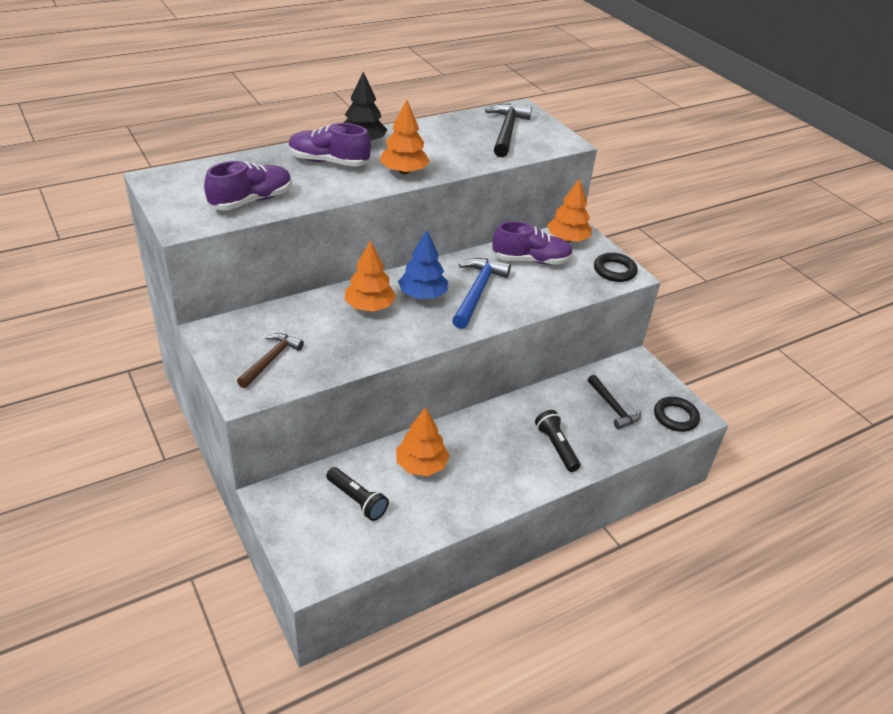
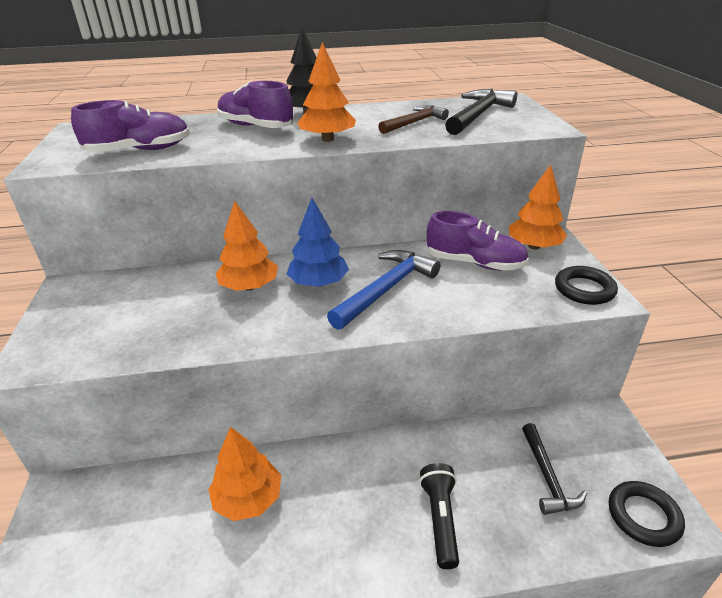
camera: 25 degrees right, 5 degrees down
brown hammer [237,333,304,388] -> brown hammer moved to [378,105,449,134]
black flashlight [326,467,389,521] -> none

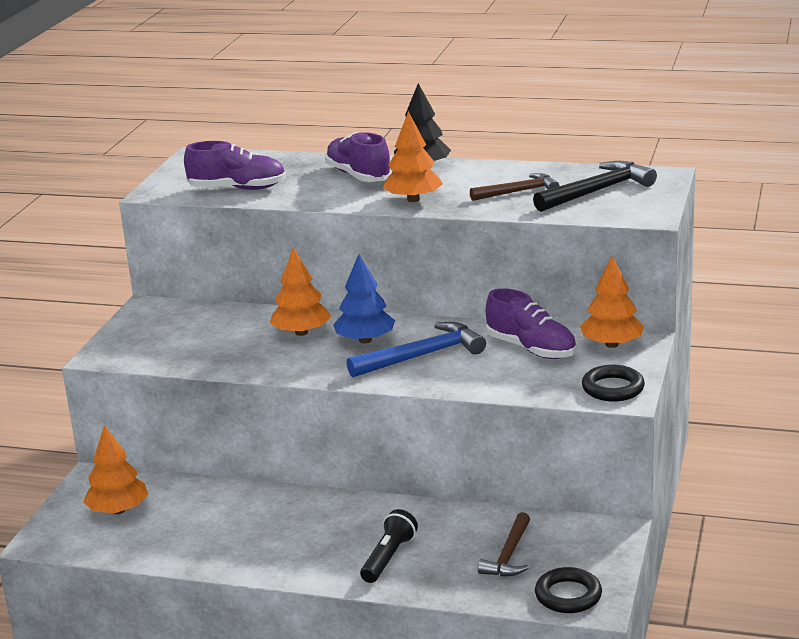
camera: 25 degrees right, 10 degrees down
orange tree [209,427,281,521] -> orange tree moved to [83,425,148,514]
black hammer [522,423,587,515] -> brown hammer [478,512,530,577]

